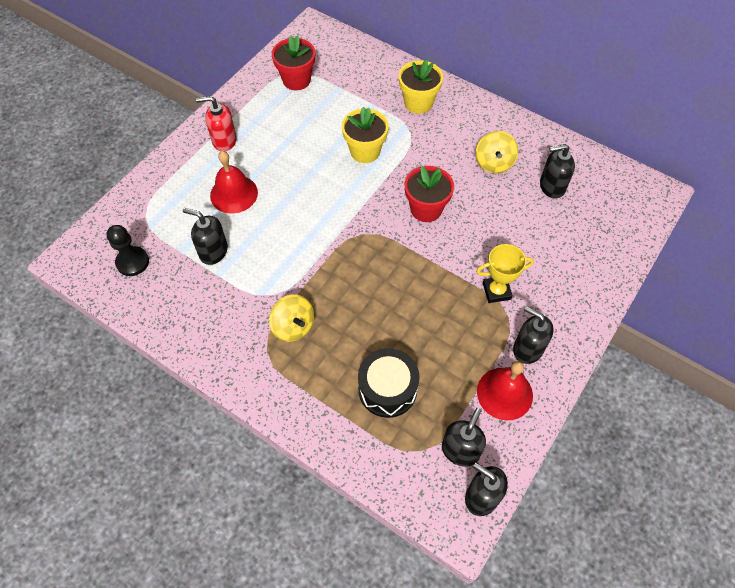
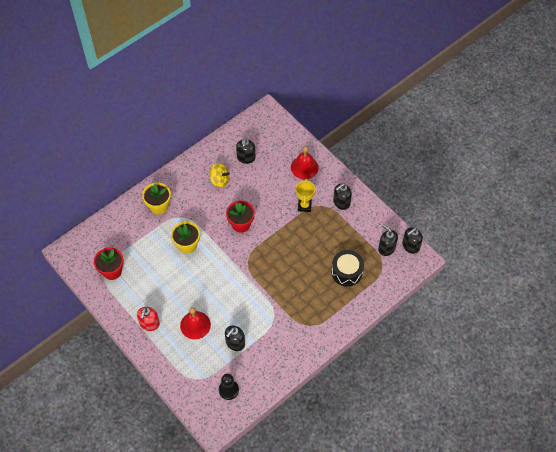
camera: 75 degrees left, 0 degrees up
yellow spinning top [269,294,314,342] -> none
red bell [477,361,533,420] -> red bell moved to [291,146,318,179]

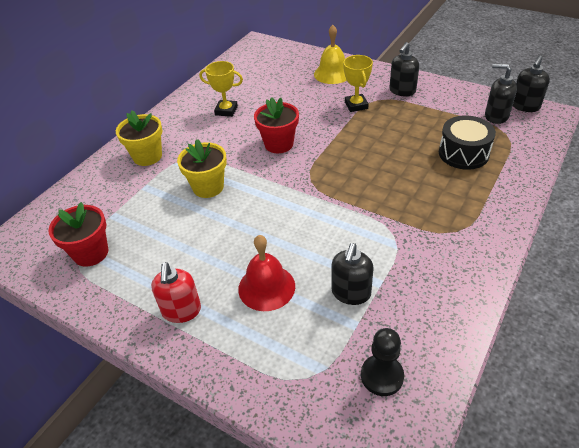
camera: 15 degrees left, 15 degrees down
yellow spinning top [210,163,230,188] -> yellow trophy [199,61,243,117]
black soap dispenser [236,138,256,164] -> none
red bell [291,146,318,179] -> yellow bell [314,25,347,84]

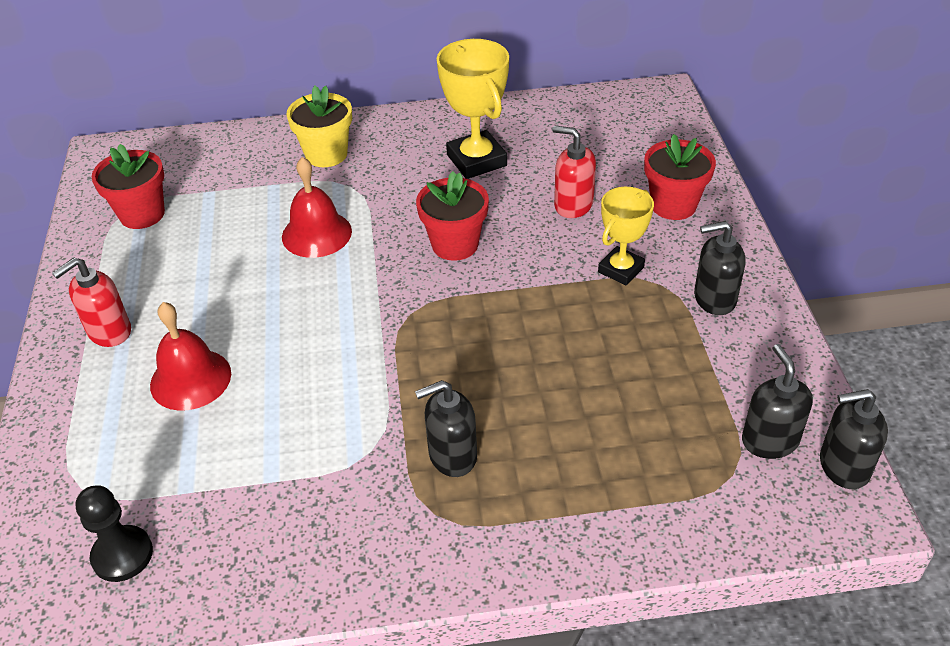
camera: 50 degrees right, 0 degrees up
yellow flower pot [177,139,227,198] -> red bell [282,157,352,258]
yellow trophy [199,61,243,117] -> yellow trophy [437,39,509,179], size x1.54
yellow bell [314,25,347,84] -> red flower pot [644,134,716,220]
black soap dispenser [332,243,374,305] -> black soap dispenser moved to [415,380,477,477]
black drum [439,115,496,170] -> none
none -> red soap dispenser [553,125,596,218]

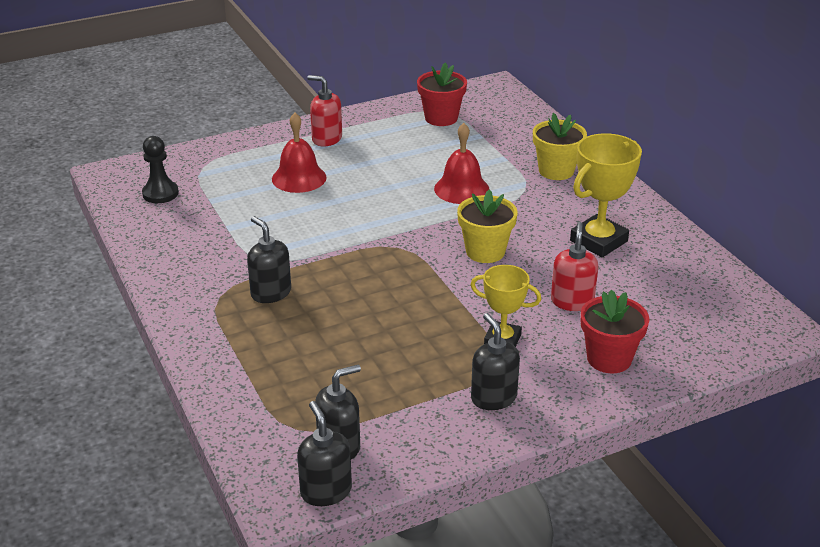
camera: 70 degrees right, 10 degrees down
red flower pot [416,171,489,261] -> yellow flower pot [457,190,517,263]

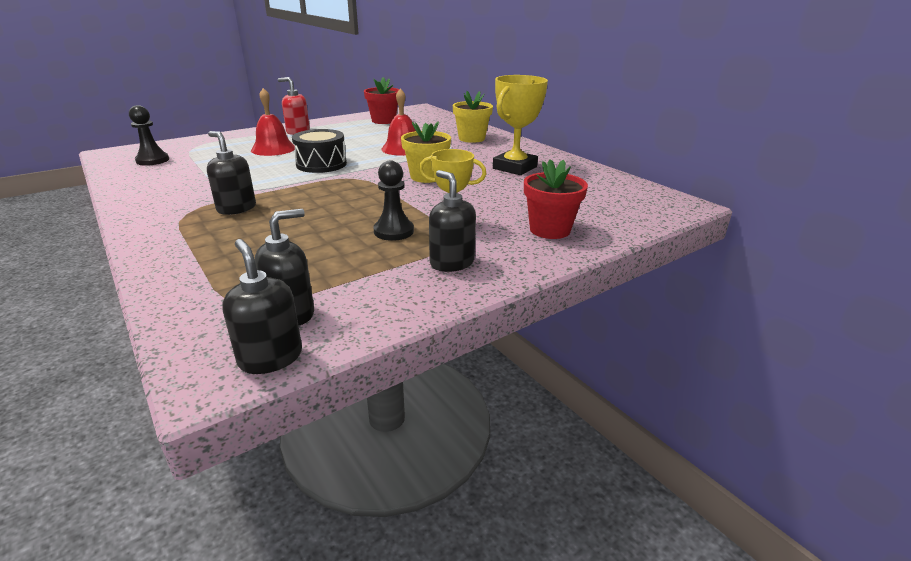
camera: 10 degrees left, 5 degrees down
red soap dispenser [551,222,598,311] -> none
none -> black drum [292,129,347,173]
none -> black pawn [373,160,414,241]

